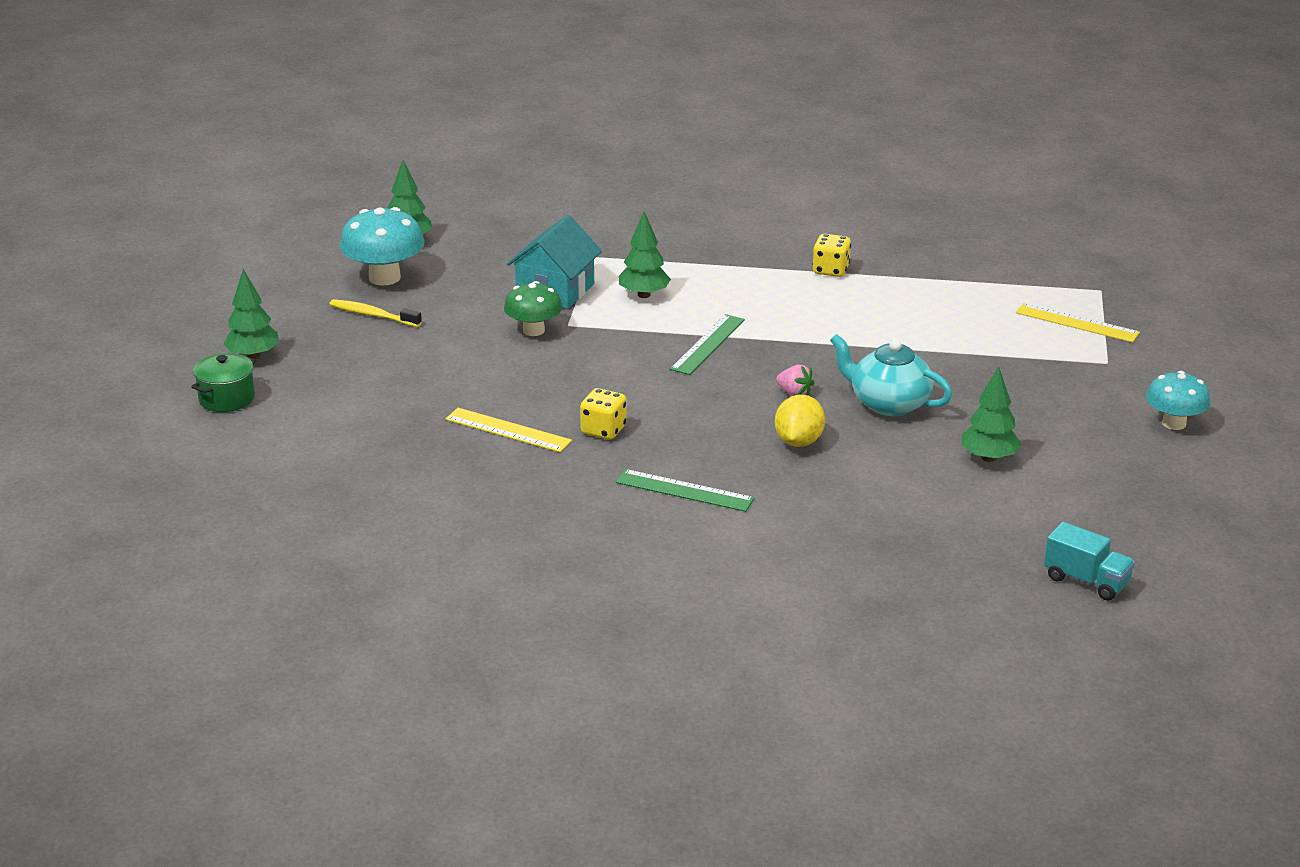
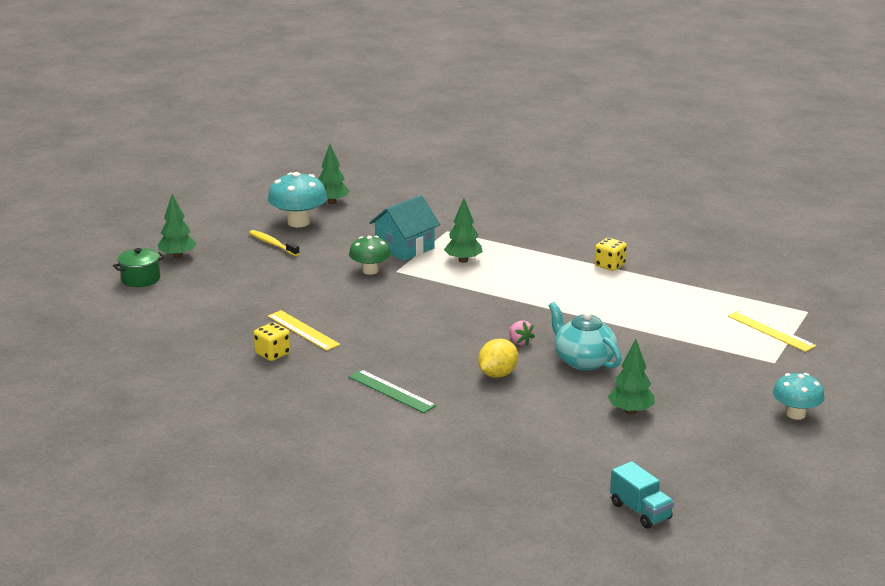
camera: 20 degrees right, 5 degrees down
yellow dice [580,388,627,440] -> yellow dice moved to [254,322,291,361]
green ruler [670,314,745,375] -> none

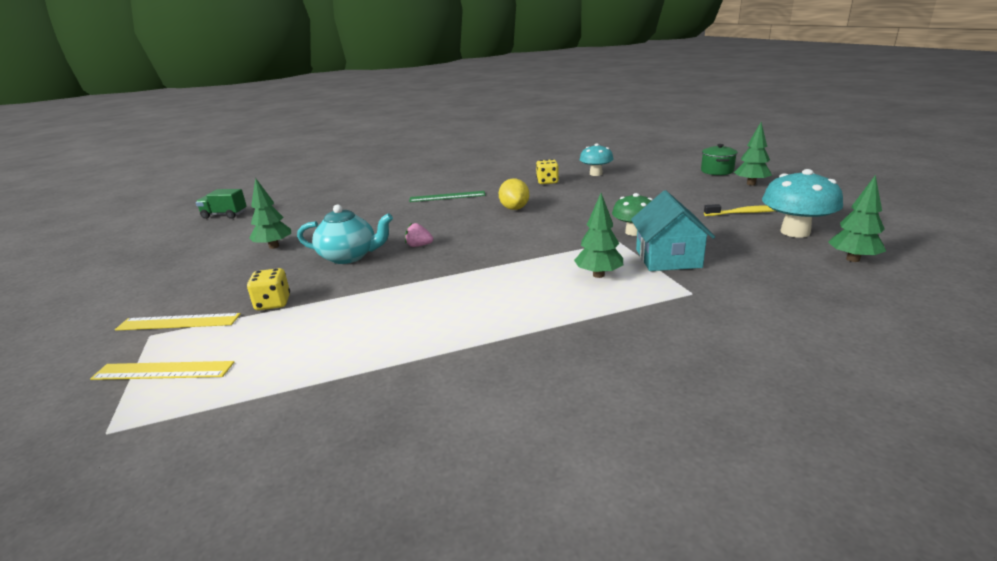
camera: 135 degrees right, 0 degrees up
yellow ruler [268,310,340,351] -> yellow ruler moved to [115,313,241,331]
yellow lemon [478,339,518,378] -> yellow lemon moved to [499,178,529,210]
yellow dice [594,238,627,271] -> yellow dice moved to [247,268,290,310]
turquoise truck [610,461,674,529] -> green truck [196,189,247,219]
turquoise mushroom [773,373,825,420] -> turquoise mushroom moved to [579,143,613,176]

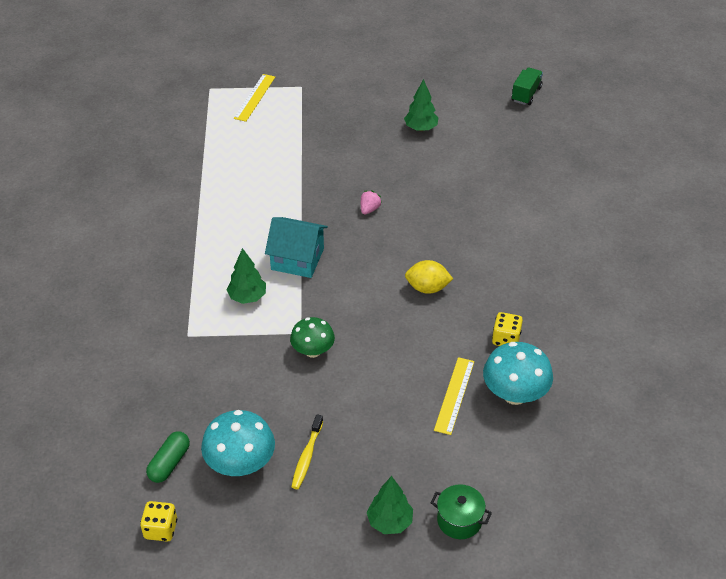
camera: 105 degrees right, 20 degrees up
yellow ruler [115,313,241,331] -> yellow ruler moved to [434,357,474,435]
yellow dice [247,268,290,310] -> yellow dice moved to [140,501,177,542]
turquoise teapot [297,204,393,264] -> none
green ruler [409,191,485,202] -> none
turquoise mushroom [579,143,613,176] -> turquoise mushroom [483,342,553,405], size x1.51
turquoise house [631,190,715,271] -> turquoise house moved to [265,217,328,278]
green tree [828,175,886,262] -> green capsule [146,431,190,483]

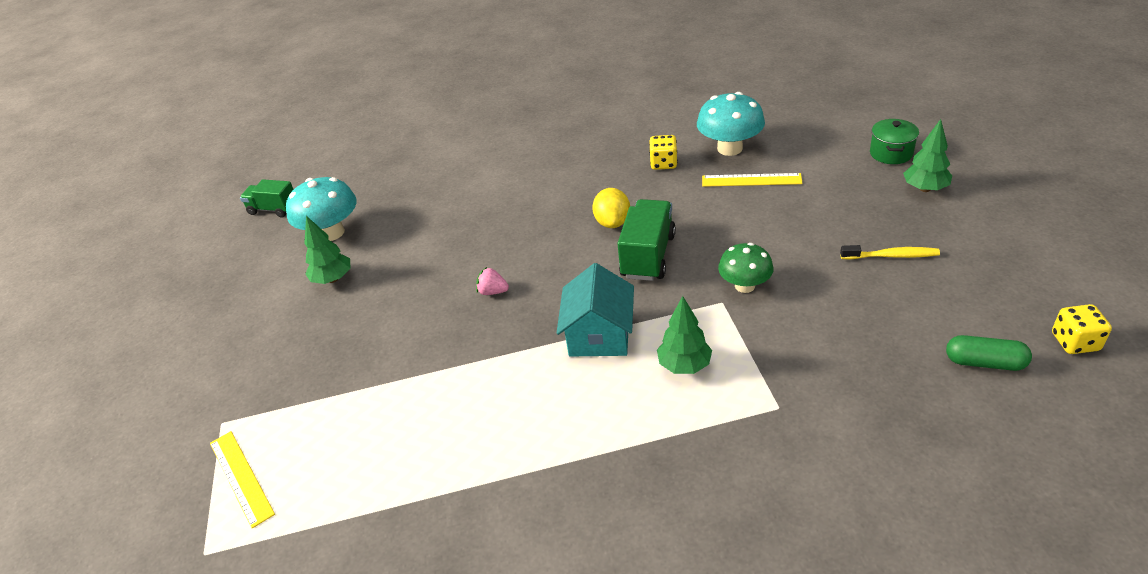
camera: 95 degrees left, 5 degrees down
turquoise mushroom [201,410,275,476] -> turquoise mushroom moved to [286,177,357,241]
yellow ruler [234,74,275,122] -> yellow ruler turned 45 degrees clockwise [210,431,275,528]
none -> green truck [617,199,676,281]

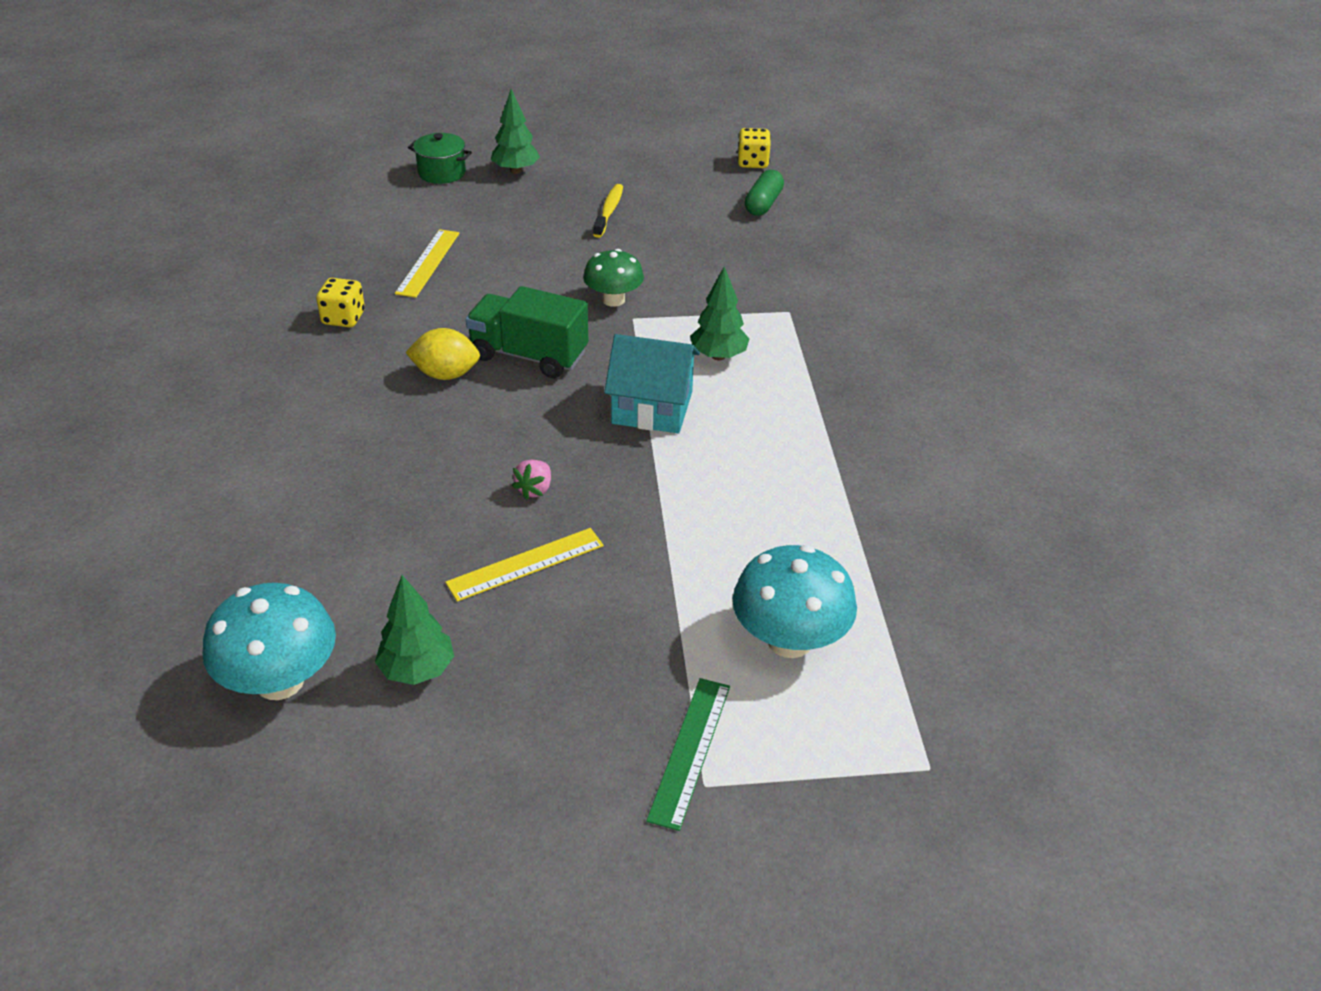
camera: 90 degrees left, 0 degrees up
yellow ruler [210,431,275,528] -> yellow ruler moved to [445,528,604,602]
green truck [240,179,294,218] -> none
turquoise mushroom [697,92,765,156] -> turquoise mushroom moved to [733,545,857,658]
none -> green ruler [646,678,730,831]

